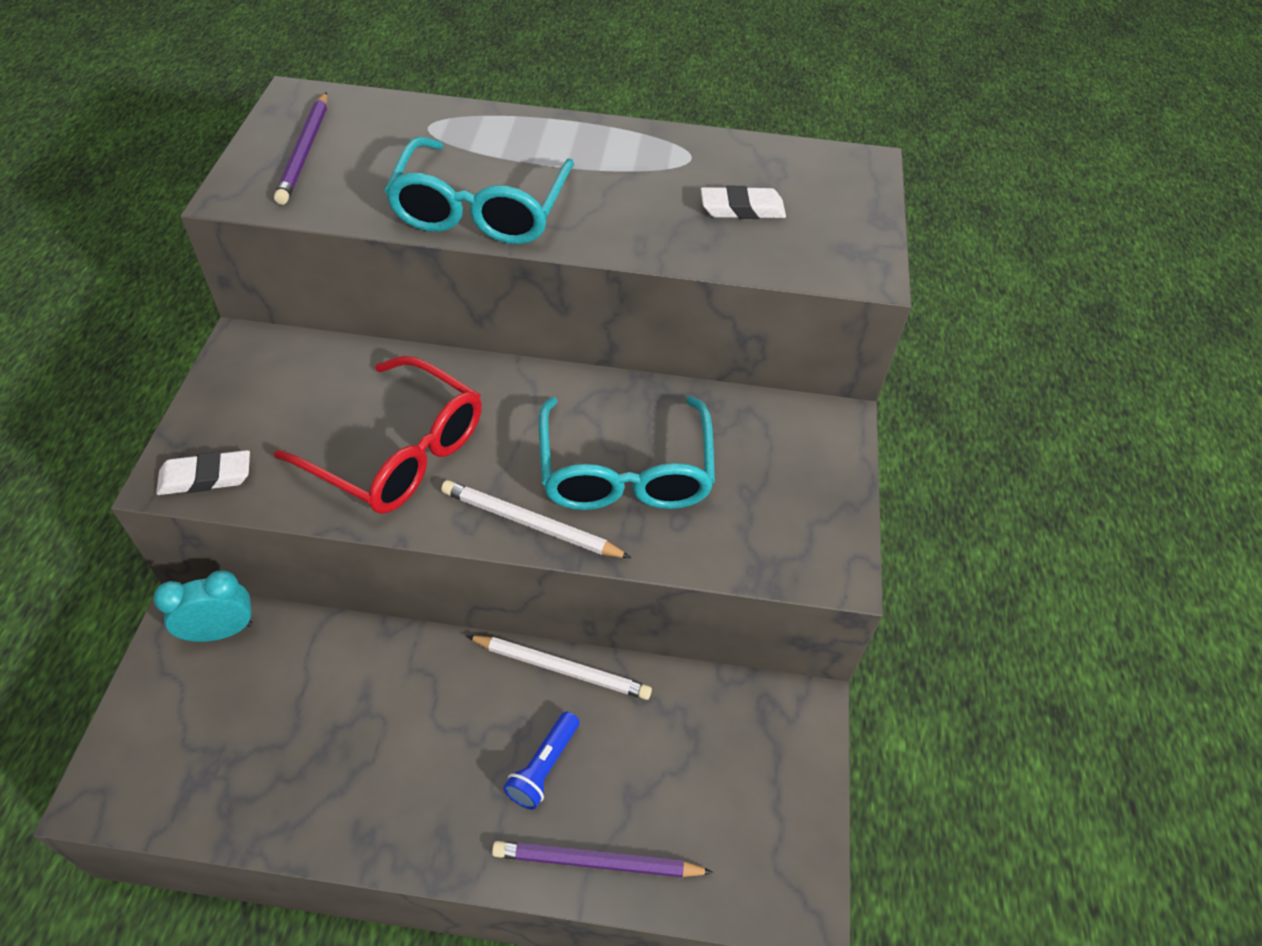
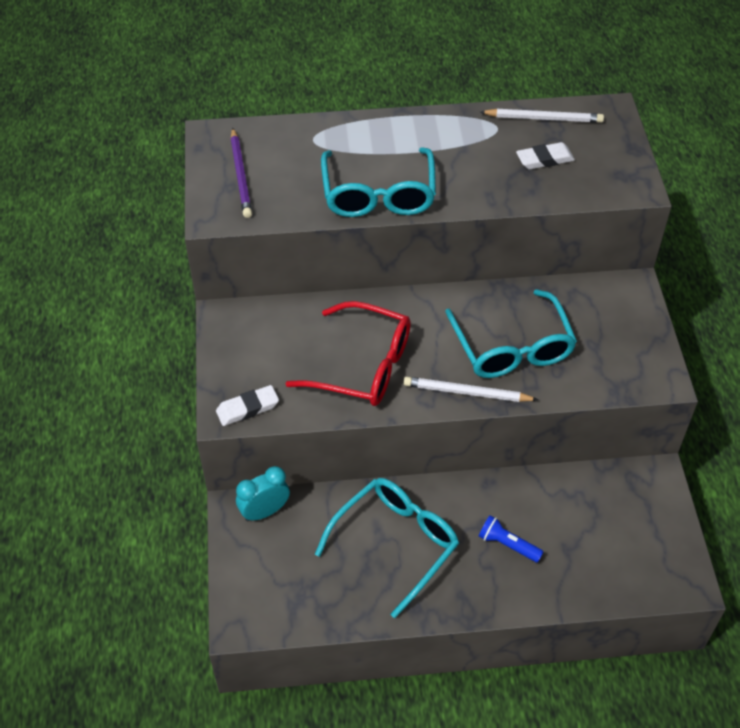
camera: 10 degrees left, 0 degrees up
white pencil [467,635,652,700] -> white pencil moved to [480,109,604,123]
purple pencil [492,841,713,877] -> none
blue flashlight [503,712,579,810] -> blue flashlight turned 105 degrees clockwise [479,515,544,562]
none -> turquoise glasses [315,478,459,618]

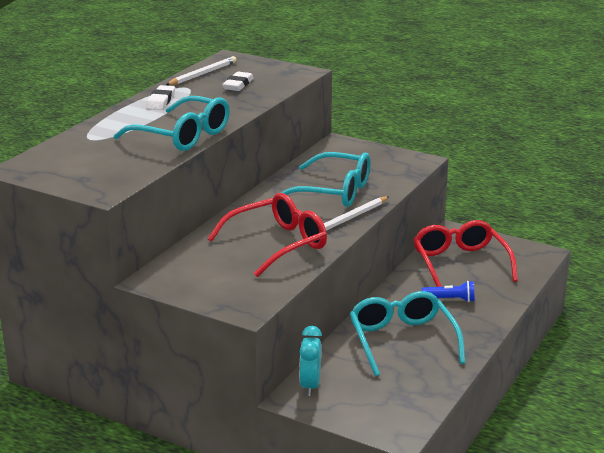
camera: 55 degrees left, 25 degrees down
white eraser [216,385,279,426] -> white eraser moved to [146,85,175,110]
purple pencil [230,128,252,218] -> none
blue flashlight [479,515,544,562] -> blue flashlight turned 150 degrees counterclockwise [422,281,475,302]
none -> red glasses [413,220,518,287]

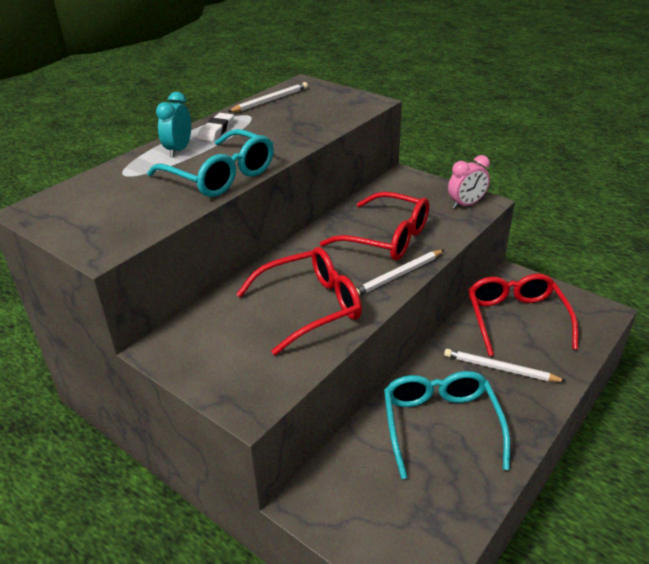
camera: 10 degrees right, 10 degrees up
white eraser [222,72,254,91] -> none
turquoise glasses [281,152,371,207] -> red glasses [320,192,429,261]
turquoise clock [299,326,322,396] -> turquoise clock moved to [156,92,191,157]
blue flashlight [422,281,475,302] -> white pencil [444,349,566,382]
none -> pink clock [448,155,490,209]

